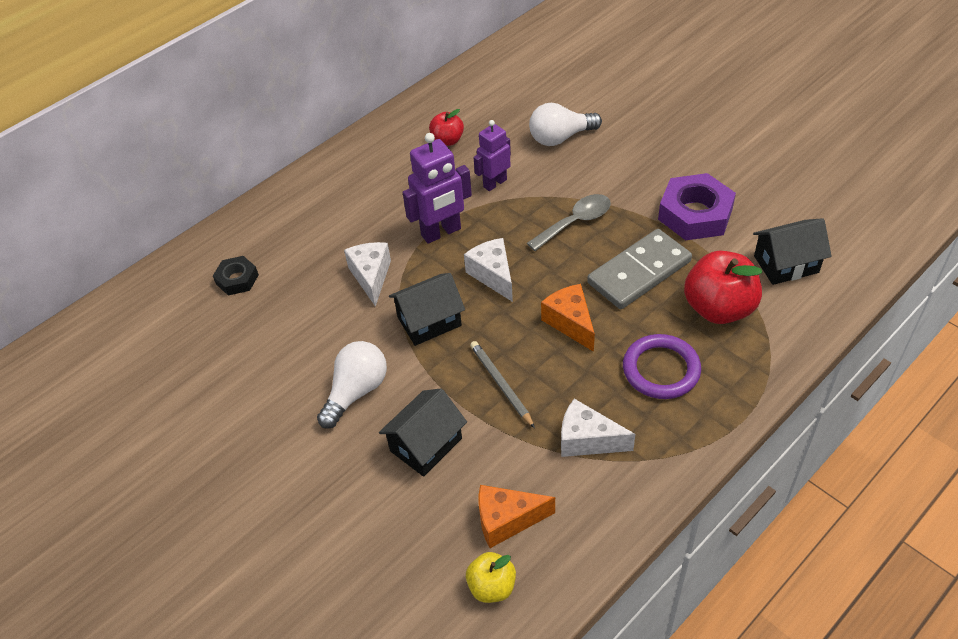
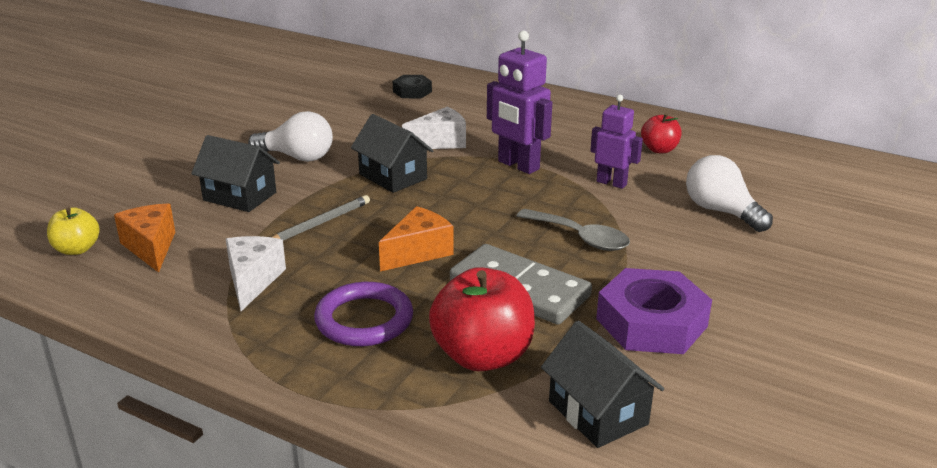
camera: 70 degrees right, 20 degrees down
white cheese [464,238,513,302] -> none

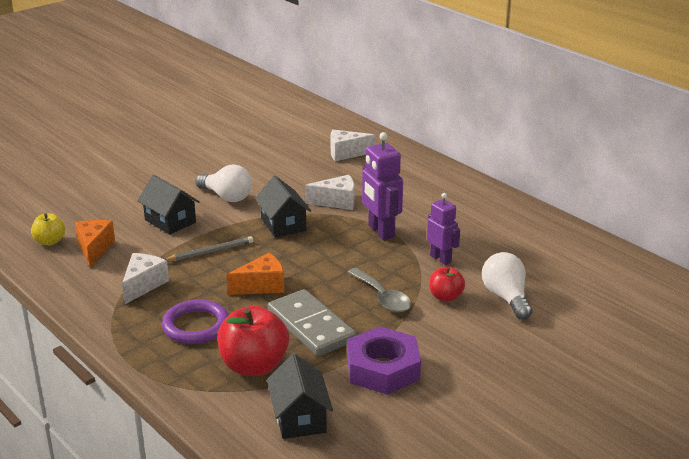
camera: 20 degrees right, 0 degrees up
black nut [393,75,432,98] -> white cheese [331,130,376,161]
red apple [641,113,682,153] -> red apple moved to [429,267,465,302]

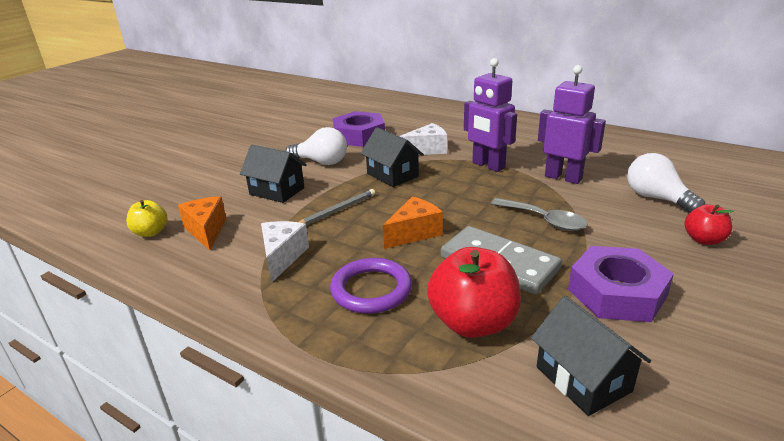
camera: 15 degrees left, 0 degrees up
white cheese [331,130,376,161] -> none
purple robot [427,193,460,265] -> purple robot [538,65,606,184], size x1.52
red apple [429,267,465,302] -> red apple moved to [684,204,734,245]
none -> purple nut [333,111,385,147]

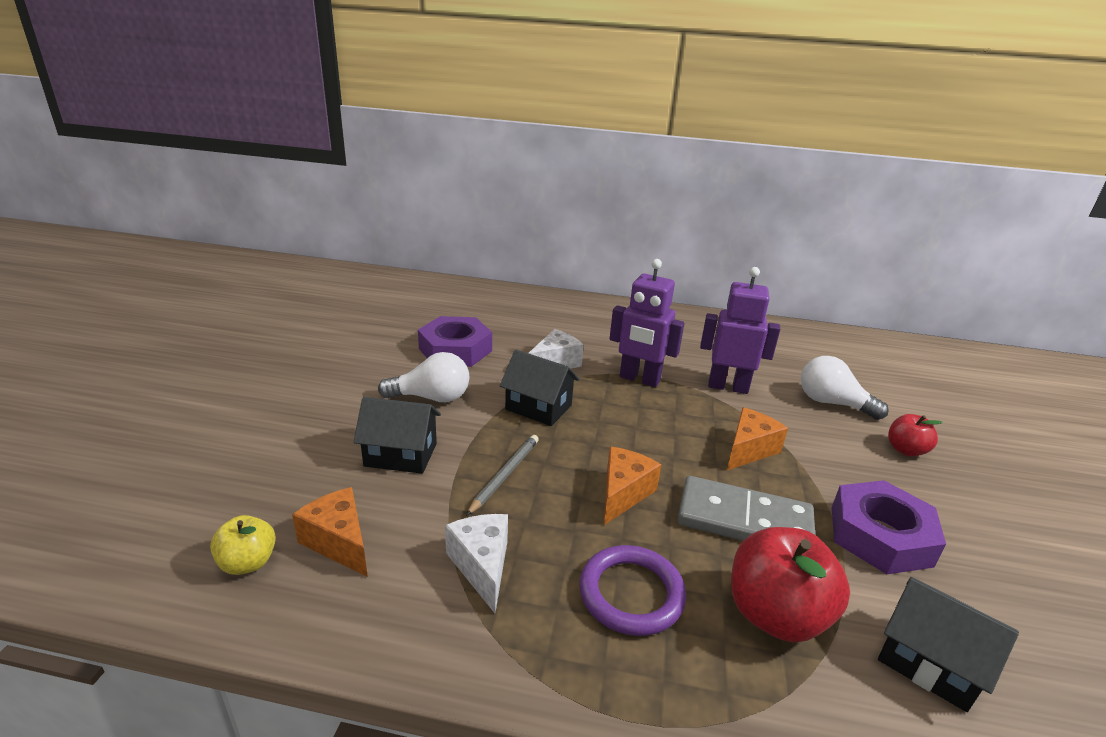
camera: 25 degrees left, 0 degrees up
grey spoon [491,198,588,231] -> orange cheese [727,407,788,470]

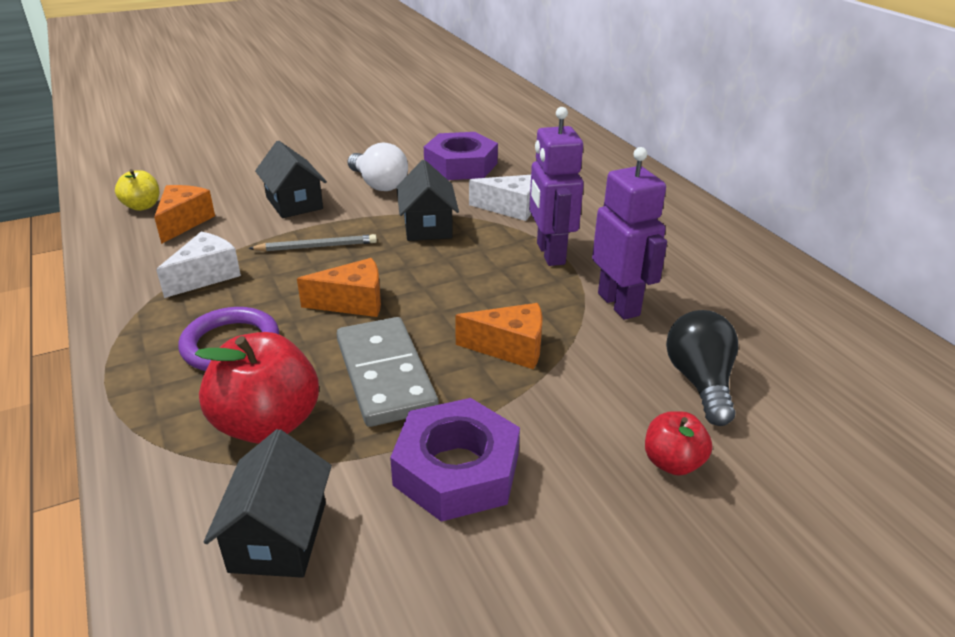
camera: 55 degrees right, 5 degrees up
white light bulb [801,356,889,420] -> black light bulb [666,310,738,426]

